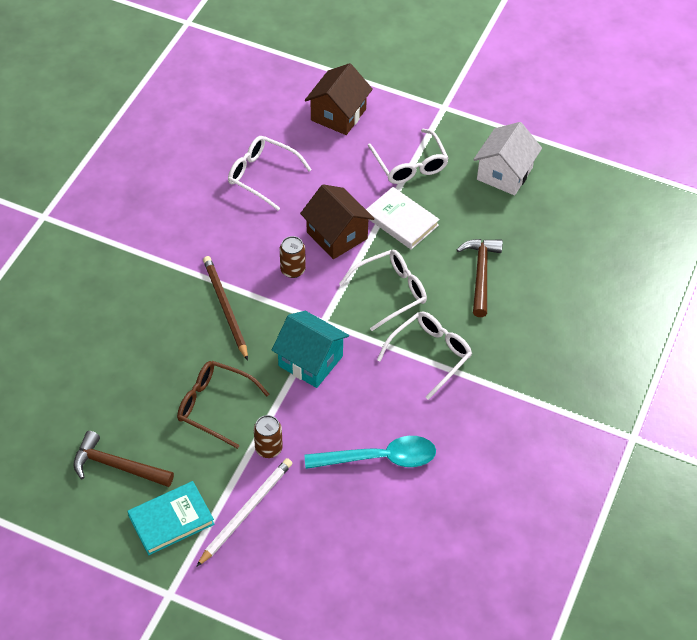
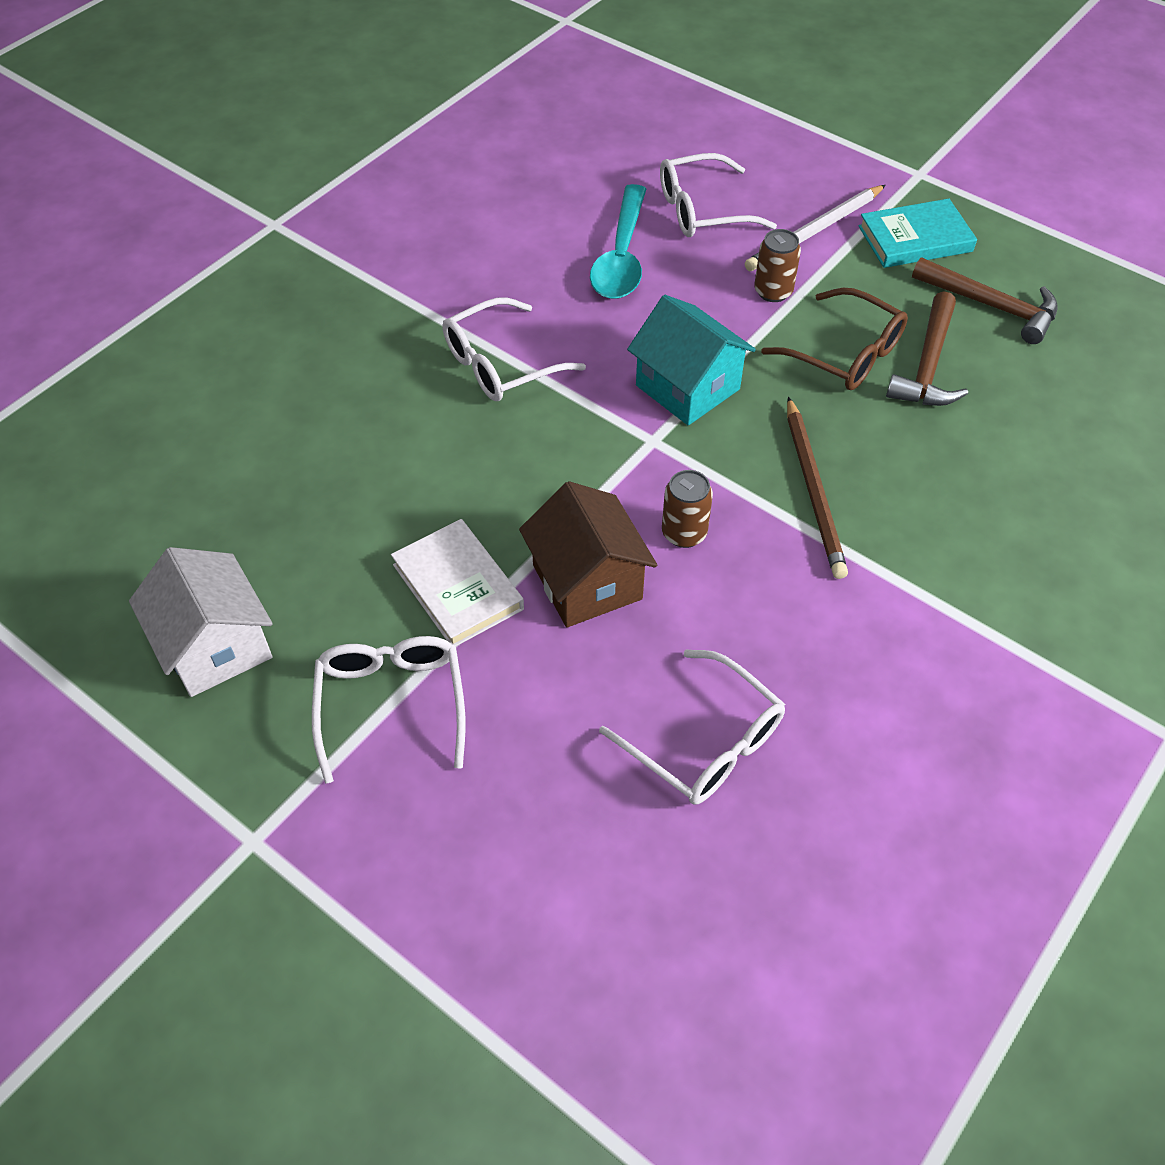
camera: 165 degrees left, 0 degrees up
brown house [305,63,373,135] -> none
turquoise spoon [305,436,436,469] -> turquoise spoon turned 90 degrees counterclockwise [590,184,646,299]
white glasses [339,250,427,331] -> white glasses moved to [660,153,777,237]
brown hammer [457,239,503,317] -> brown hammer moved to [886,291,968,406]
white house [473,122,542,196] -> white house turned 75 degrees counterclockwise [129,547,273,697]

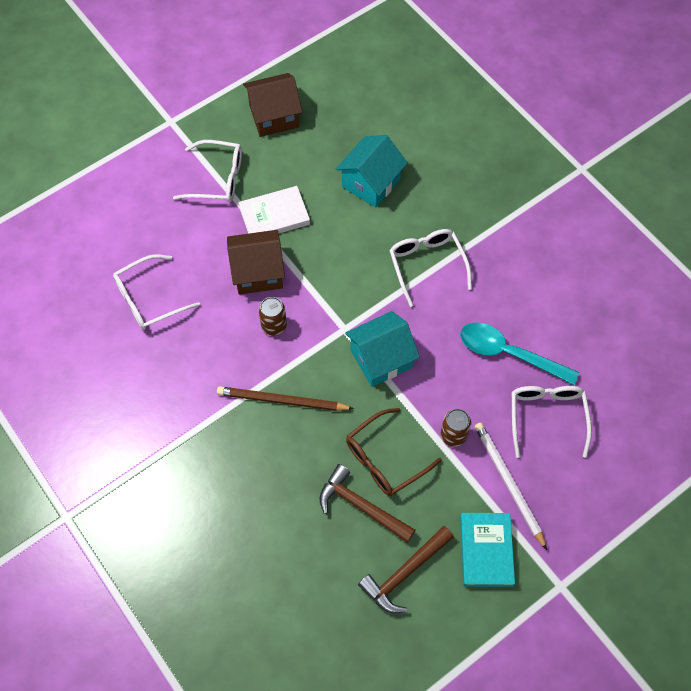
camera: 105 degrees right, 10 degrees up
white house [129,547,273,697] -> brown house [243,73,302,137]
none -> turquoise house [336,135,408,208]

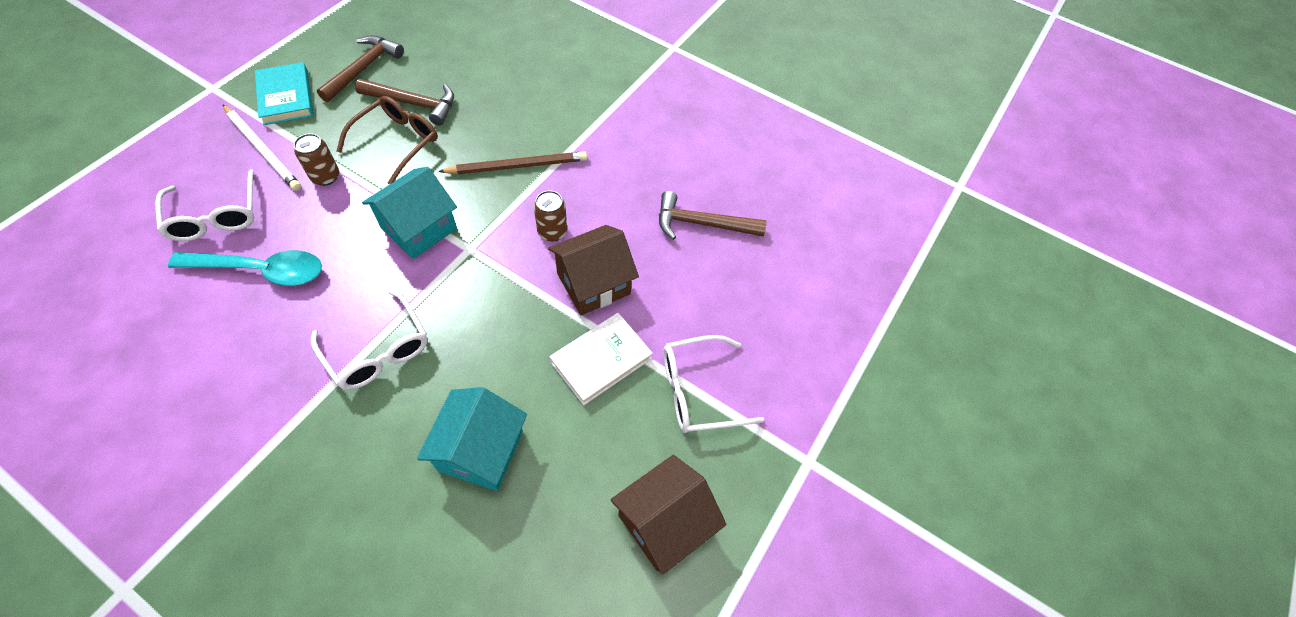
camera: 155 degrees right, 5 degrees down
white glasses [113,254,200,330] -> brown hammer [659,191,767,240]

